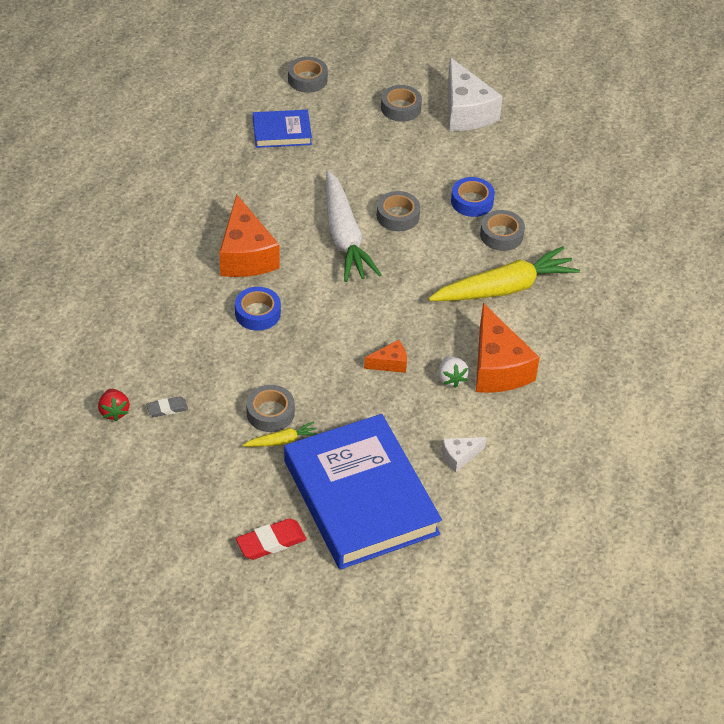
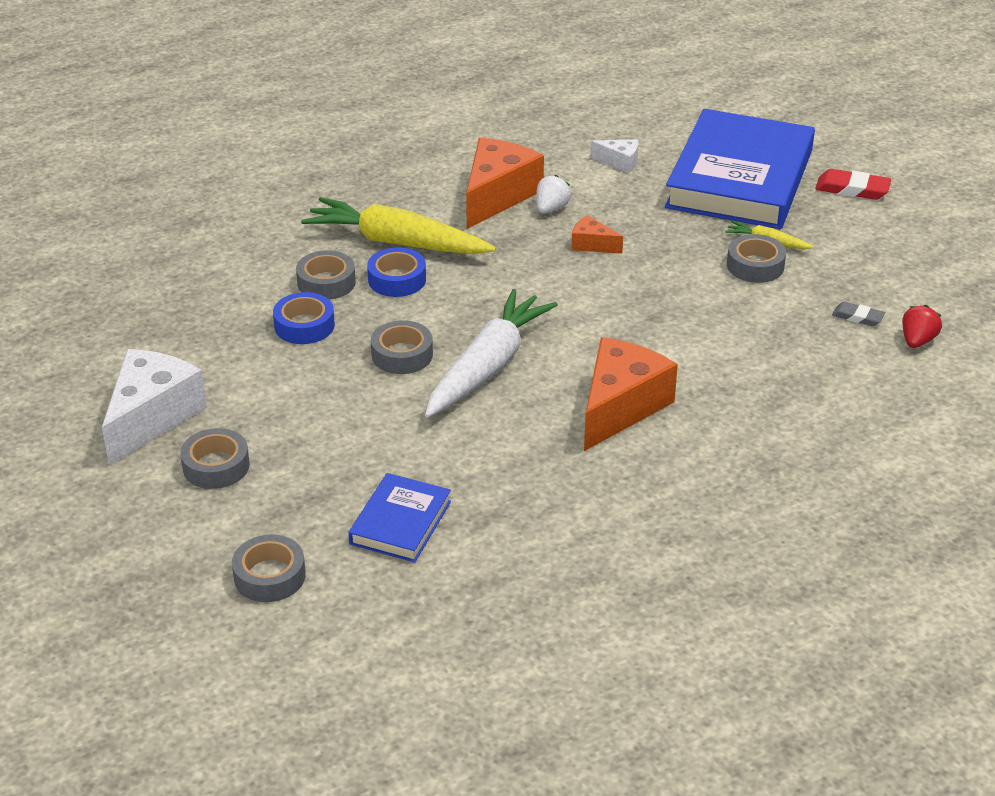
camera: 135 degrees left, 10 degrees down
blue tape [235,287,281,331] -> blue tape moved to [367,248,426,297]
blue book [253,110,312,148] -> blue book turned 75 degrees clockwise [348,473,451,562]

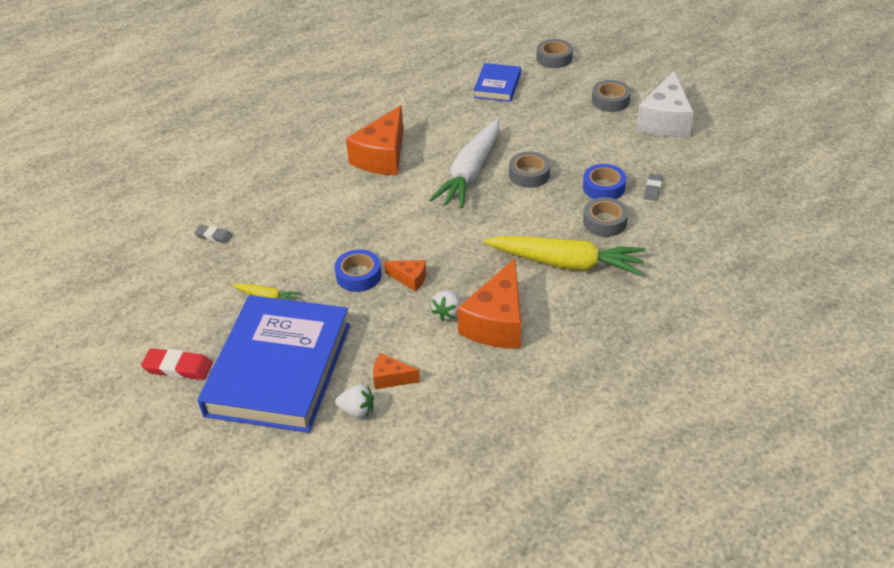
camera: 175 degrees right, 5 degrees up
blue tape [367,248,426,297] -> blue tape moved to [334,249,382,292]
white cheese [590,139,639,173] -> orange cheese [373,353,420,389]
grey tape [727,234,786,283] -> none
red strawberry [902,305,942,348] -> none
none -> white strawberry [335,384,374,419]
none -> grey eraser [644,174,663,201]

